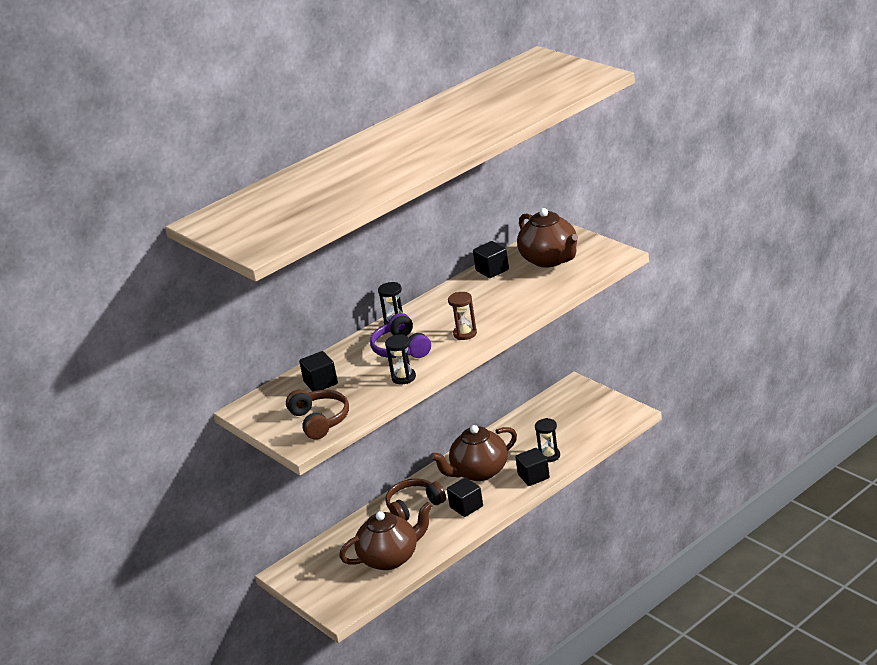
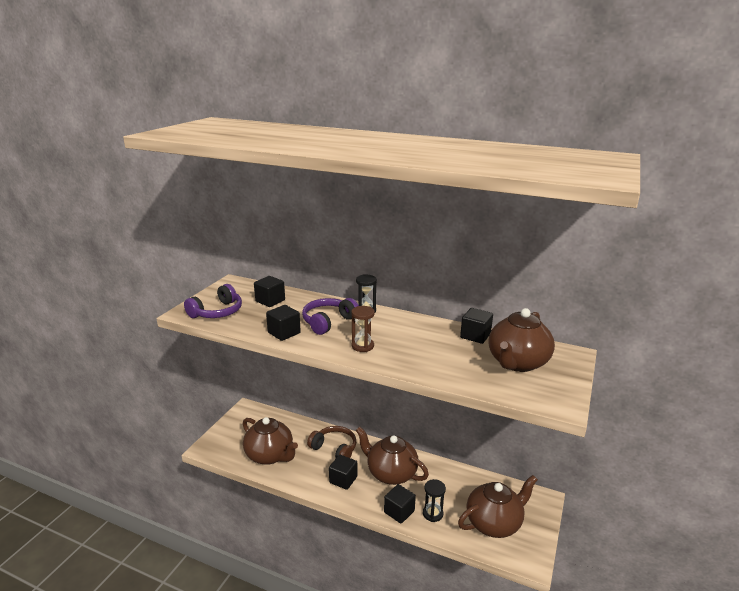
camera: 60 degrees right, 5 degrees down
brown headphones [286,390,349,440] -> purple headphones [184,284,242,318]
black hourglass [385,334,416,385] -> black cube [266,305,301,341]
none -> brown teapot [458,475,538,538]

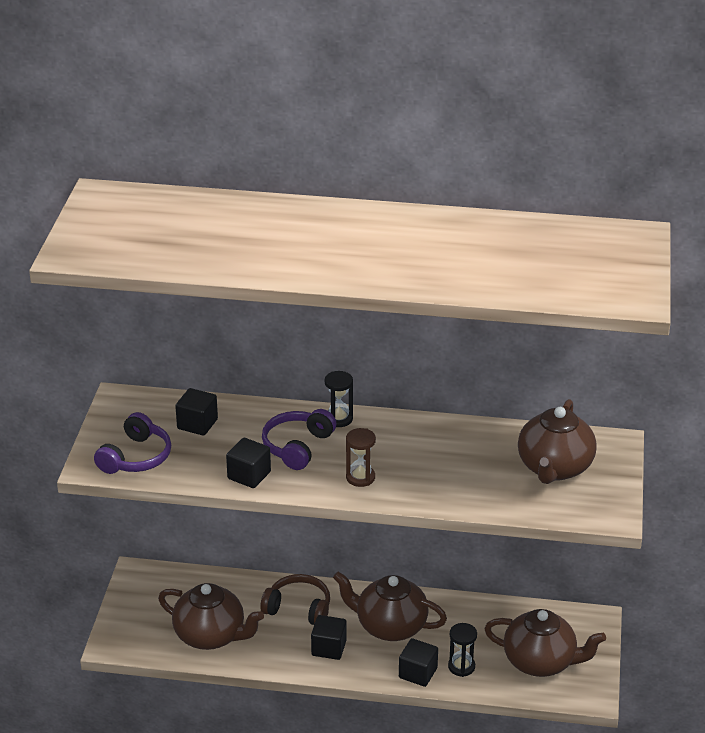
camera: 15 degrees left, 10 degrees up
brown teapot [458,475,538,538] -> brown teapot turned 60 degrees clockwise [484,609,606,677]
black cube [460,308,493,344] -> none

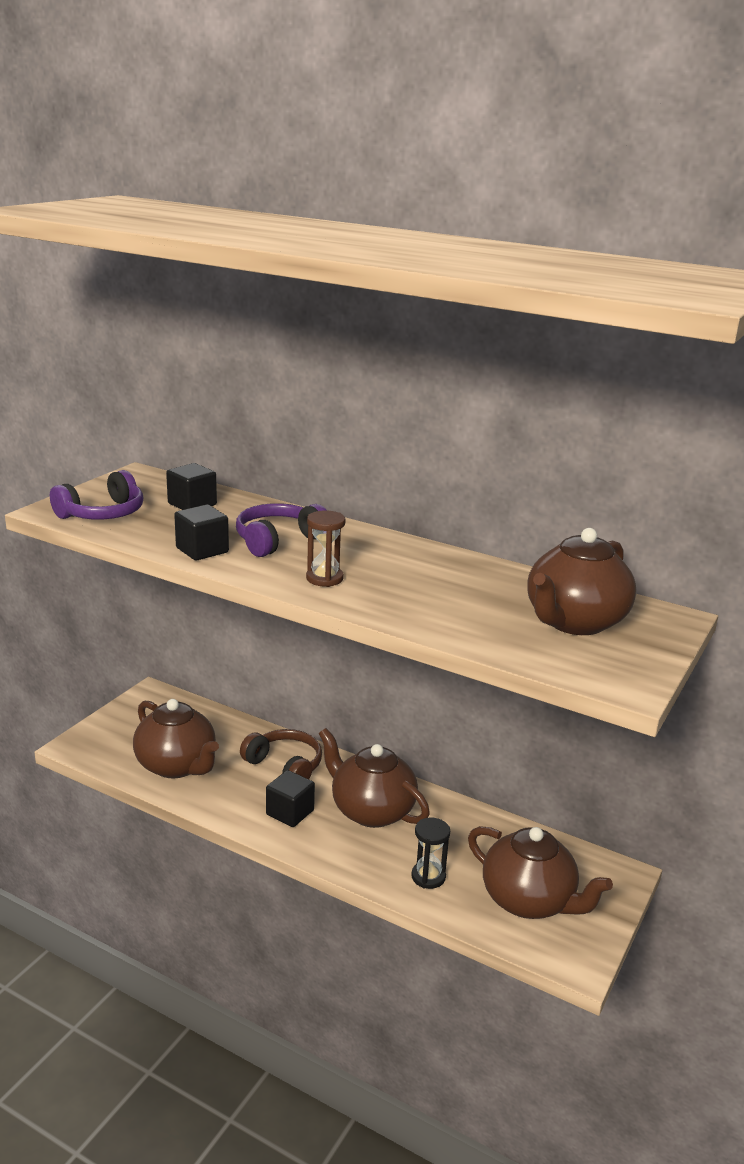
camera: 20 degrees right, 10 degrees down
black hourglass [325,371,353,427] -> none
black cube [399,638,438,687] -> none

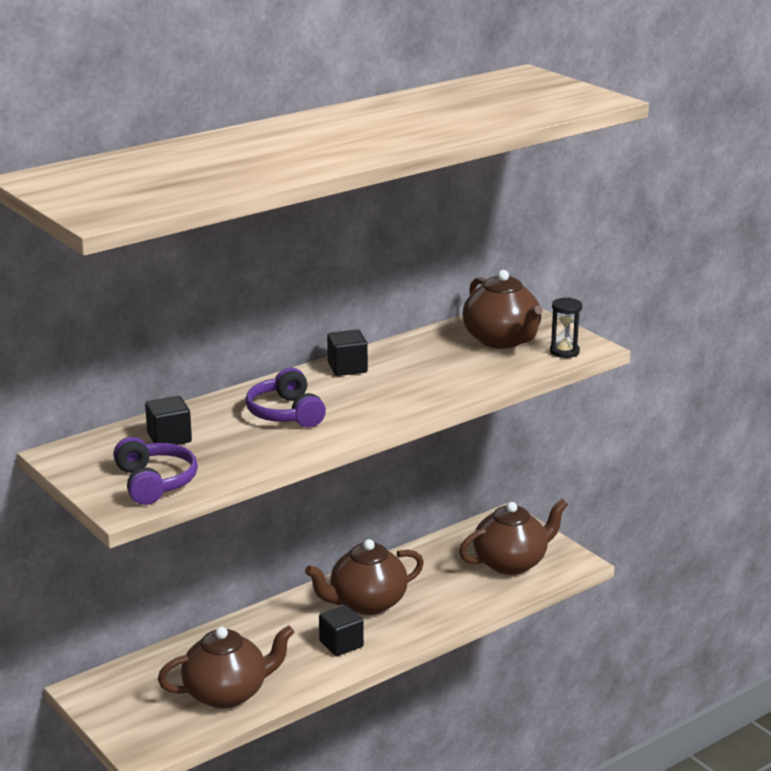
camera: 65 degrees left, 0 degrees up
black cube [174,505,229,561] -> black cube moved to [327,330,368,376]
brown headphones [240,729,322,779] -> none
brown hourglass [306,511,345,587] -> none
black hourglass [411,818,450,889] -> black hourglass moved to [550,297,582,358]

